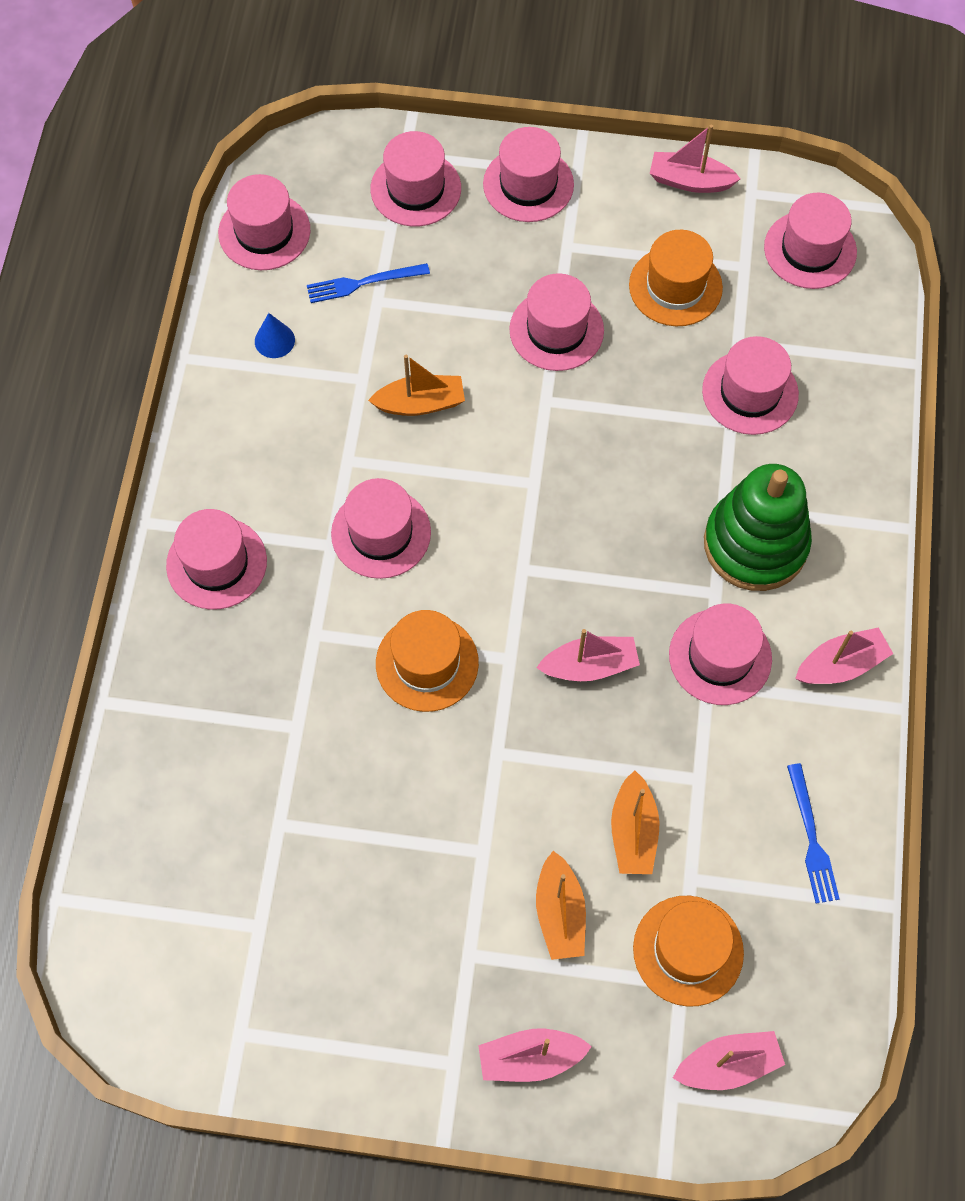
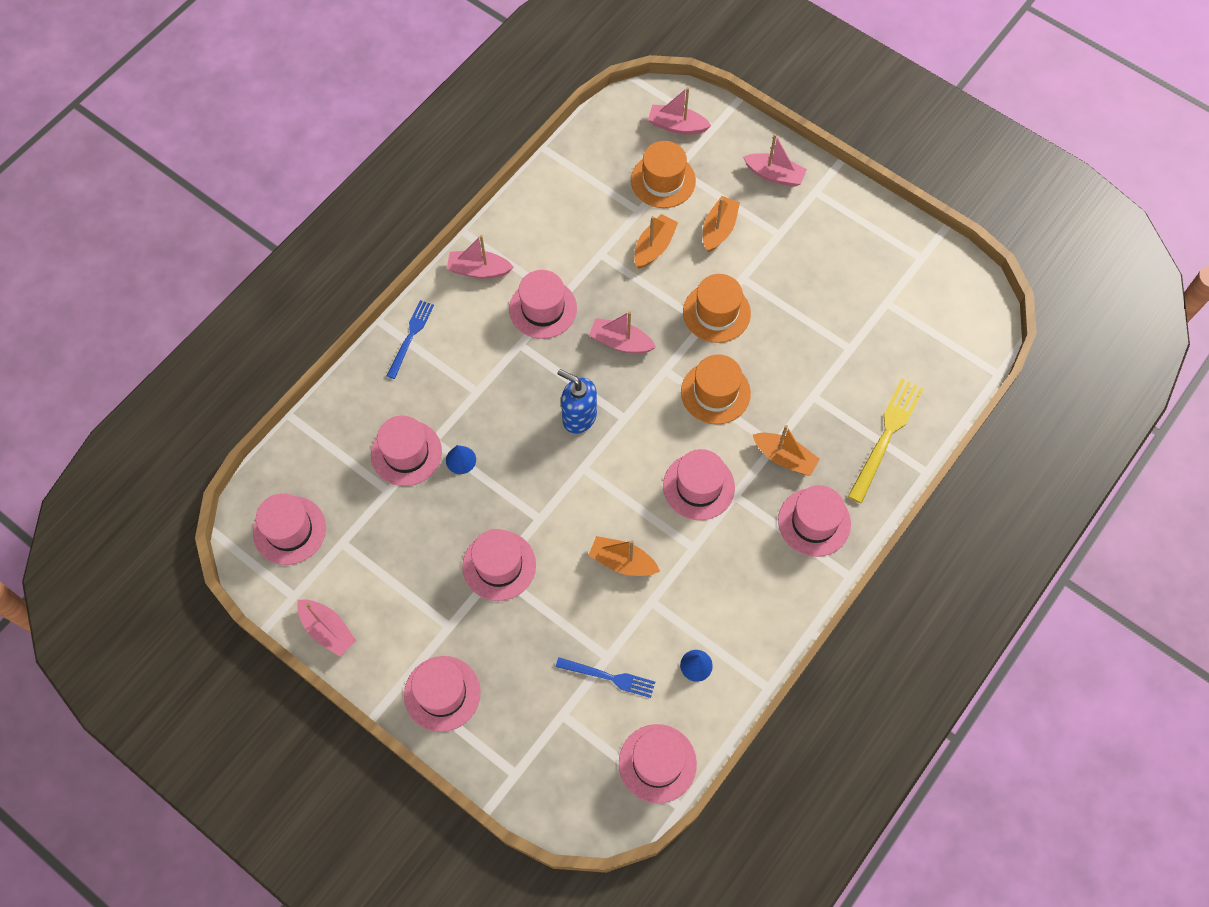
camera: 150 degrees left, 0 degrees up
pink hat [370,131,461,227] -> none
orange hat [629,230,723,326] -> orange hat moved to [683,274,751,343]
green stacking toy [704,464,812,591] -> none
blue fork [787,763,840,904] -> blue fork moved to [386,300,434,379]
none -> blue cone [446,445,476,474]
none -> blue soap dispenser [557,369,597,434]
none -> orange boat [753,425,820,476]
none -> yellow fork [848,379,924,503]

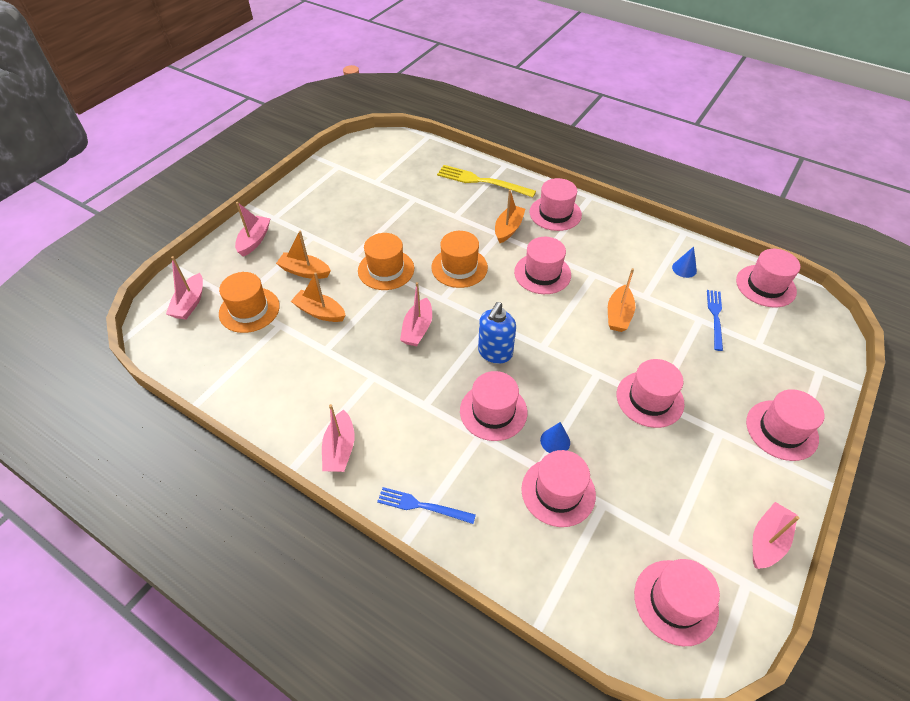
camera: 95 degrees left, 15 degrees down
pink hat [509,270,577,339] -> pink hat moved to [460,371,527,441]

